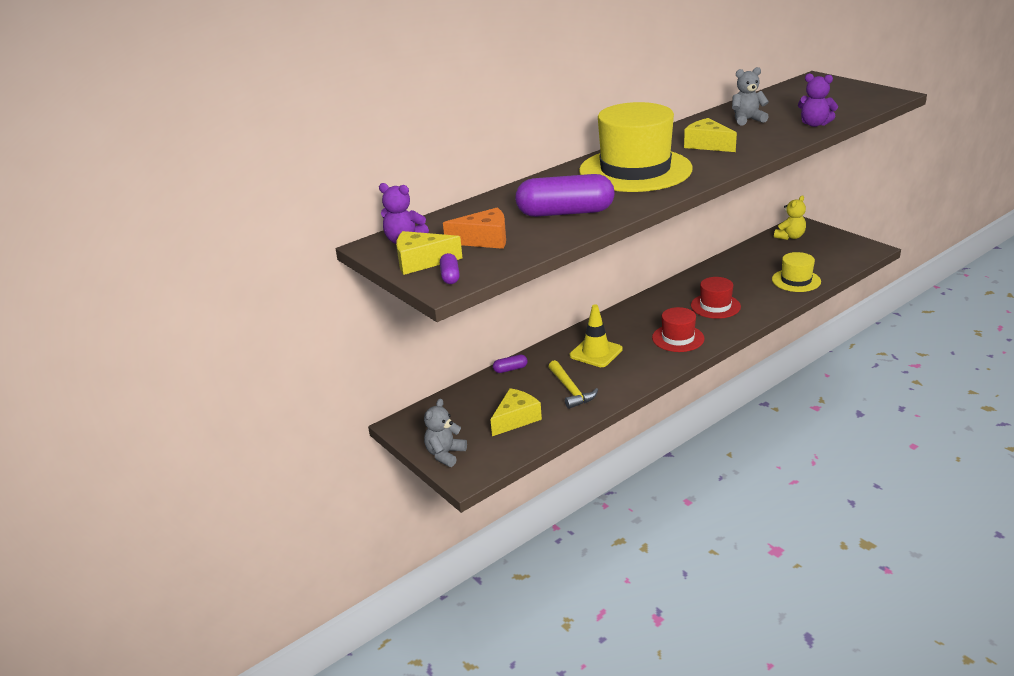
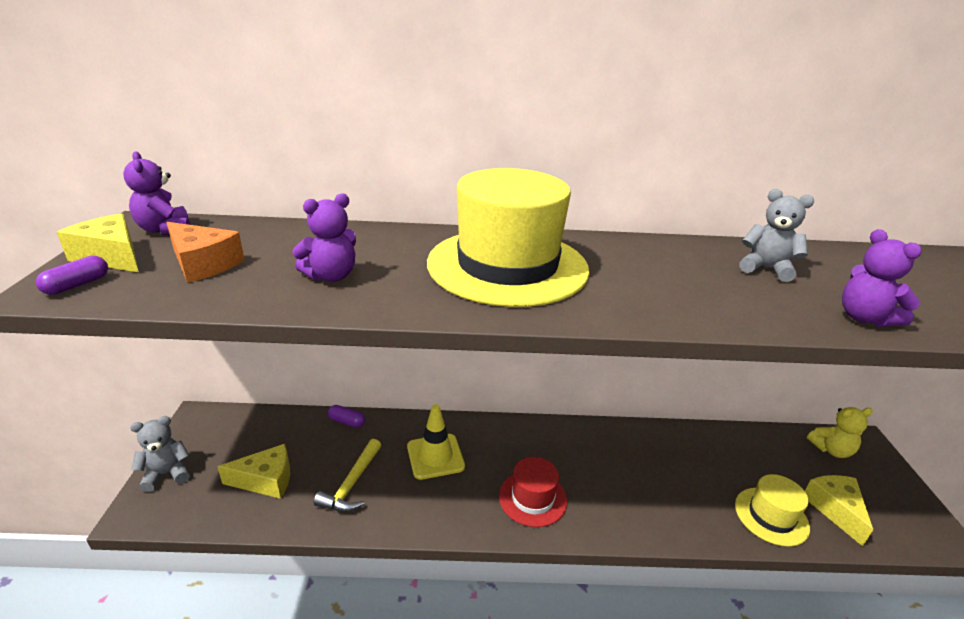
camera: 35 degrees right, 0 degrees up
purple capsule [515,174,615,217] -> purple teddy bear [292,193,356,282]
yellow cheese [684,118,737,152] -> yellow cheese moved to [805,475,873,546]
red hat [691,277,741,319] -> none

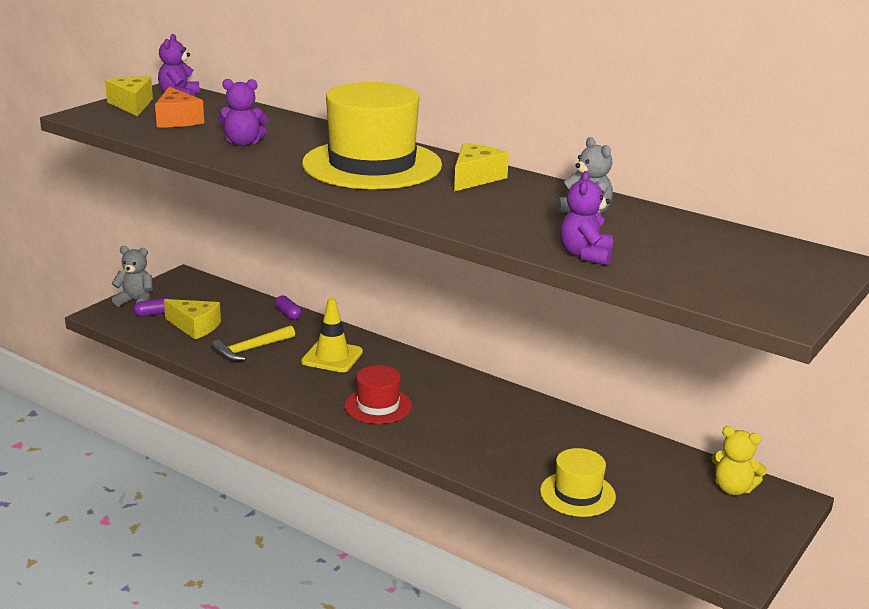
camera: 35 degrees right, 5 degrees down
purple capsule [36,256,108,295] -> purple capsule moved to [134,298,170,317]
yellow cheese [805,475,873,546] -> yellow cheese moved to [454,143,509,192]

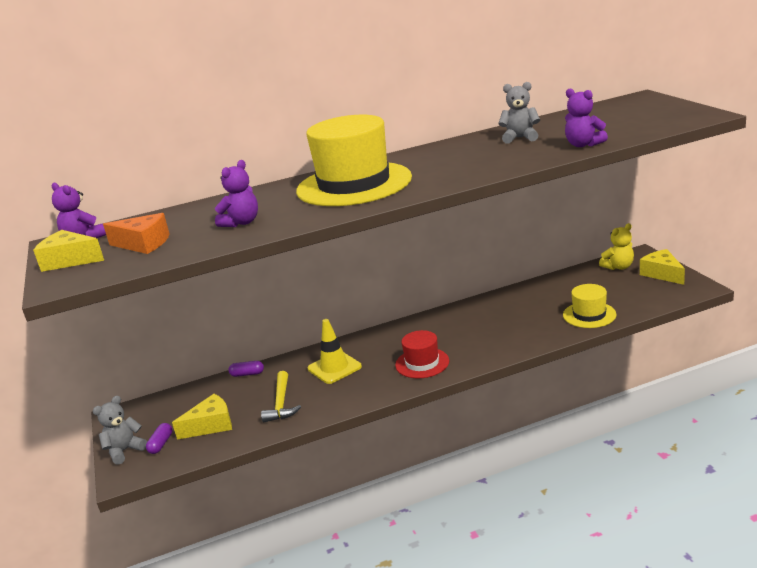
camera: 50 degrees left, 0 degrees up
yellow cheese [454,143,509,192] -> yellow cheese moved to [640,249,685,285]

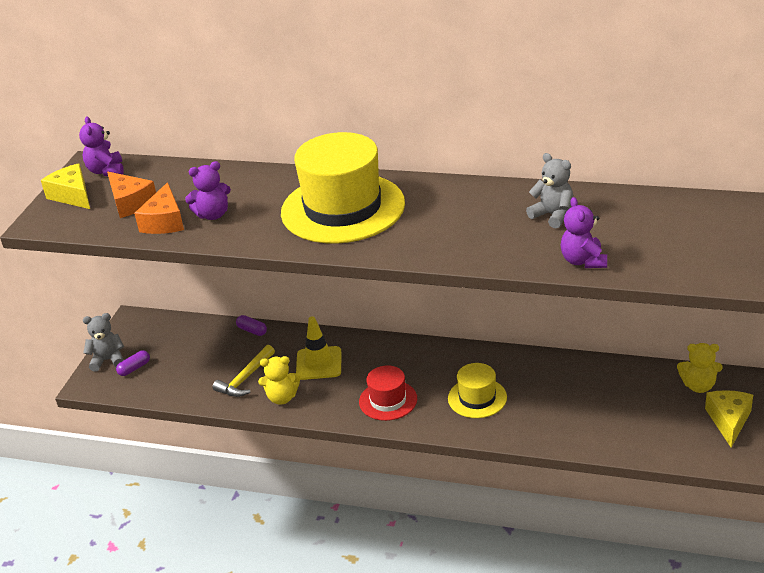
camera: 35 degrees right, 10 degrees up
yellow cheese [172,394,232,440] -> none
yellow hat [563,284,616,328] -> yellow hat moved to [448,363,507,418]
none -> orange cheese [134,182,184,234]
none -> yellow teddy bear [258,356,301,405]

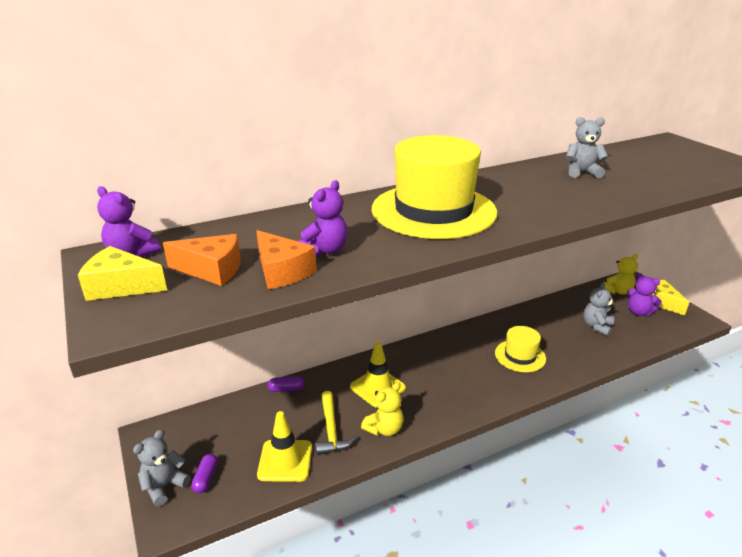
camera: 45 degrees left, 5 degrees down
red hat [359,365,417,421] -> none
purple teddy bear [561,197,607,268] -> purple teddy bear moved to [627,273,662,316]
none -> yellow traffic cone [257,411,312,482]
none -> grey teddy bear [583,282,615,336]

